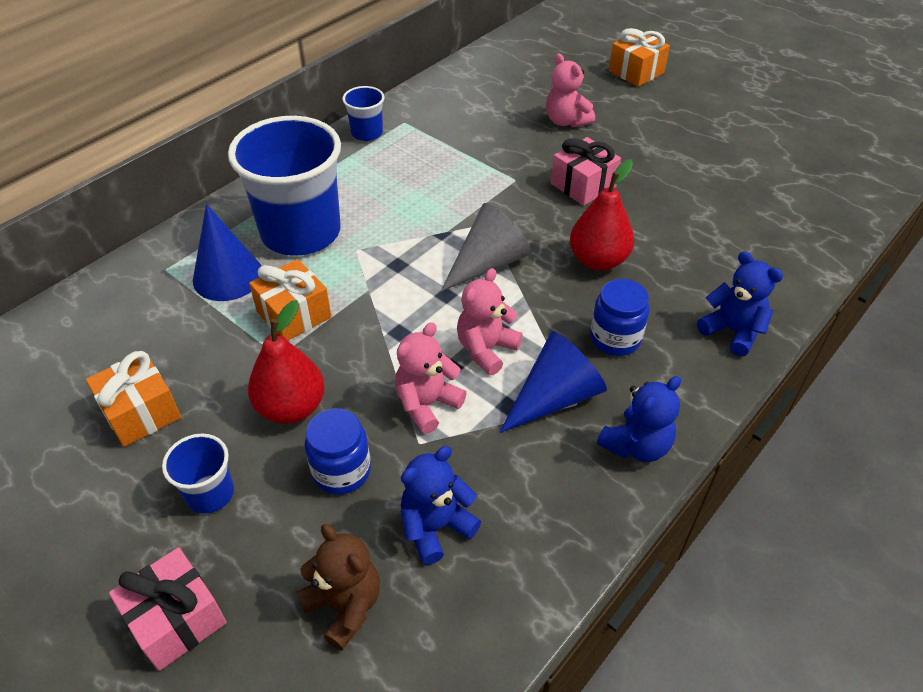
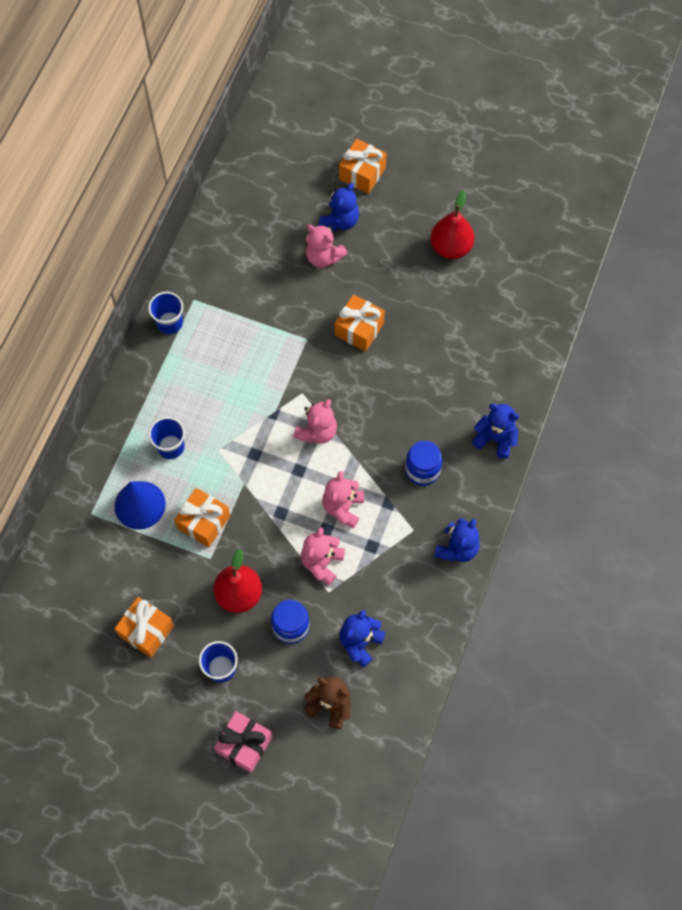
camera: 20 degrees left, 20 degrees up
blue cup [228,116,341,256] -> blue cup [148,417,185,459], size x0.46
grey cone [441,203,531,292] -> pink teddy bear [293,399,337,444]
blue cone [499,331,607,433] -> none
pink gift [551,137,621,206] -> orange gift [335,294,385,352]
red pear [570,159,634,271] -> red pear moved to [431,191,475,259]
none -> blue teddy bear [319,183,359,231]

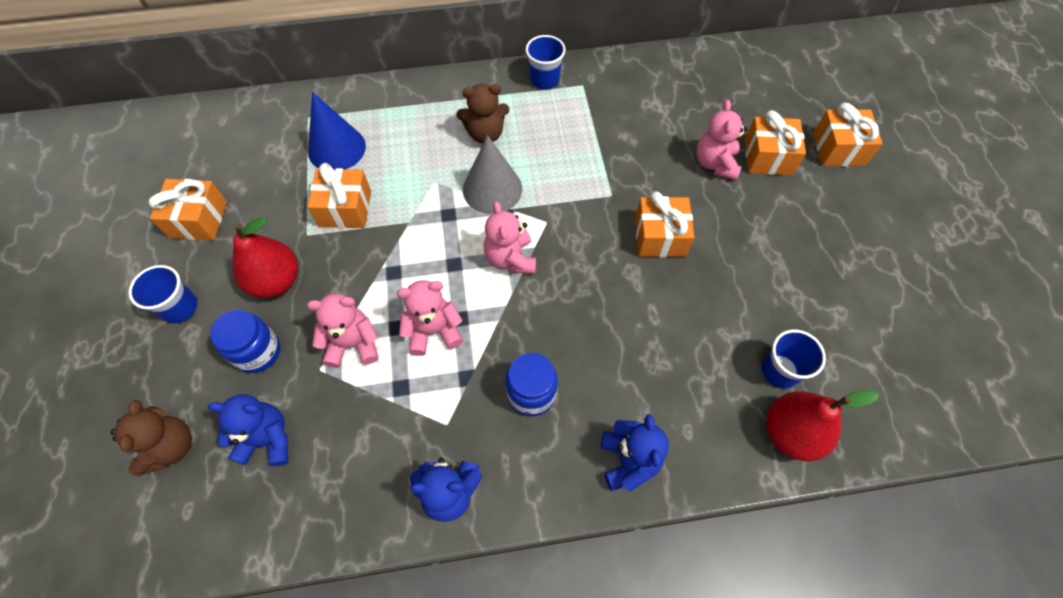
camera: 60 degrees right, 5 degrees down
blue cup [148,417,185,459] -> blue cup moved to [762,329,826,389]
pink gift [214,711,272,773] -> none
pink teddy bear [293,399,337,444] -> pink teddy bear turned 75 degrees clockwise [484,201,536,273]
blue teddy bear [319,183,359,231] -> orange gift [744,110,806,176]
red pear [431,191,475,259] -> red pear moved to [767,390,879,461]
none -> brown teddy bear [456,84,509,144]
none -> grey cone [463,135,522,214]

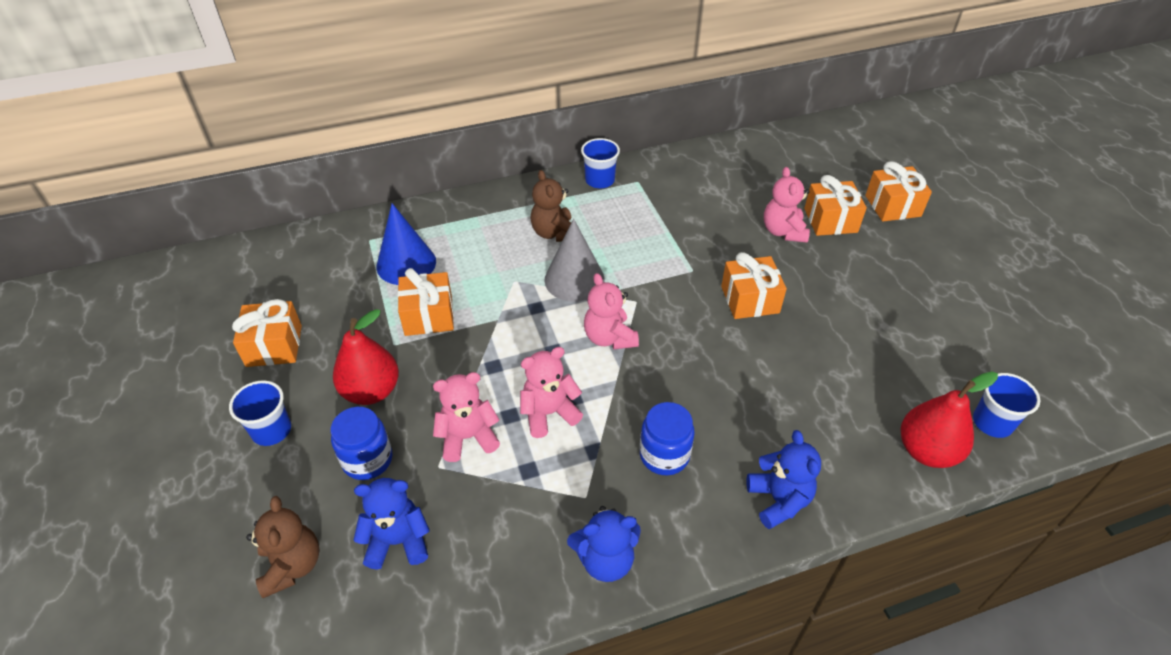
camera: 10 degrees left, 15 degrees down
brown teddy bear [456,84,509,144] -> brown teddy bear turned 90 degrees clockwise [530,170,571,242]
blue cup [762,329,826,389] -> blue cup moved to [973,373,1040,438]

